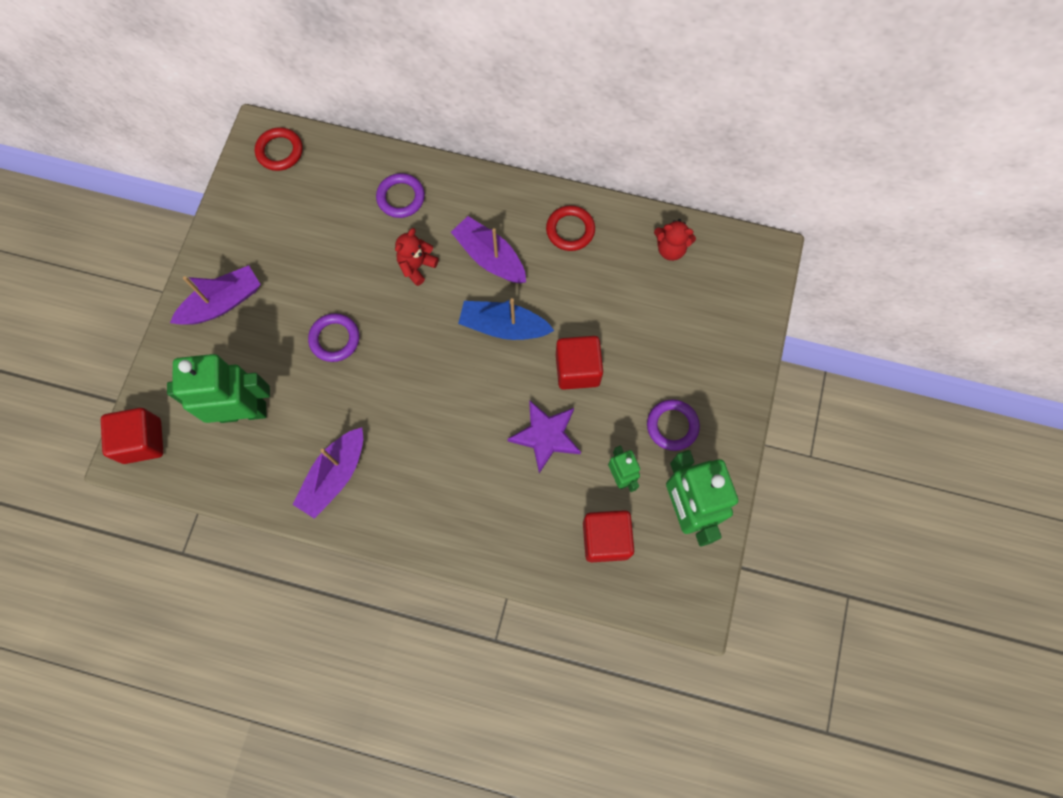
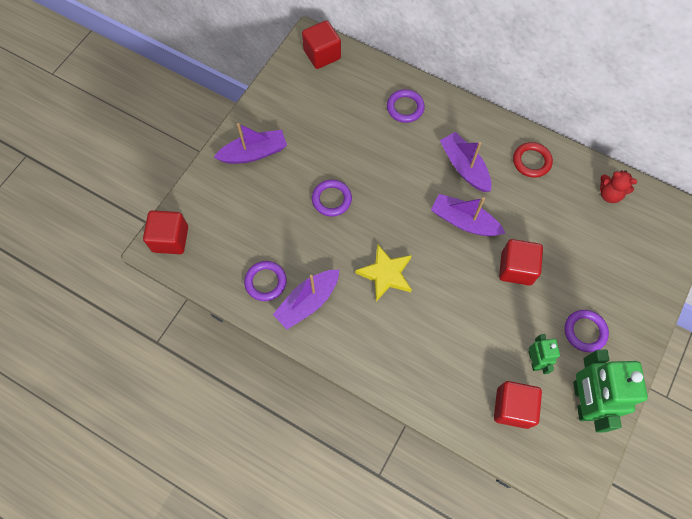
camera: 15 degrees right, 5 degrees down
green robot [167,354,270,423] -> none
red ring [255,127,303,171] -> red cube [302,20,341,69]
red teddy bear [395,228,439,286] -> none
blue boat [458,298,555,340] -> purple boat [431,194,505,236]
purple star [507,400,581,473] -> none
none -> purple ring [244,261,287,301]
none -> yellow star [355,244,412,301]

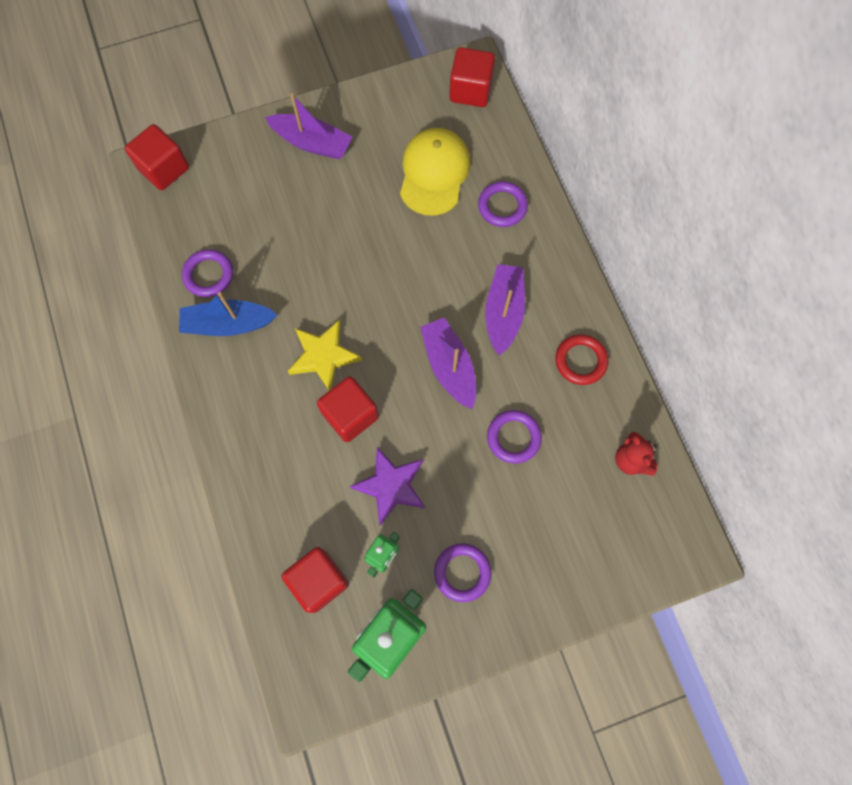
camera: 40 degrees right, 5 degrees up
purple boat [273,270,339,330] -> blue boat [179,292,277,336]
purple ring [312,180,352,216] -> purple ring moved to [487,410,542,463]
red cube [499,239,543,285] -> red cube moved to [317,376,379,442]
none -> purple star [350,447,425,525]
none -> yellow cap [400,128,470,216]

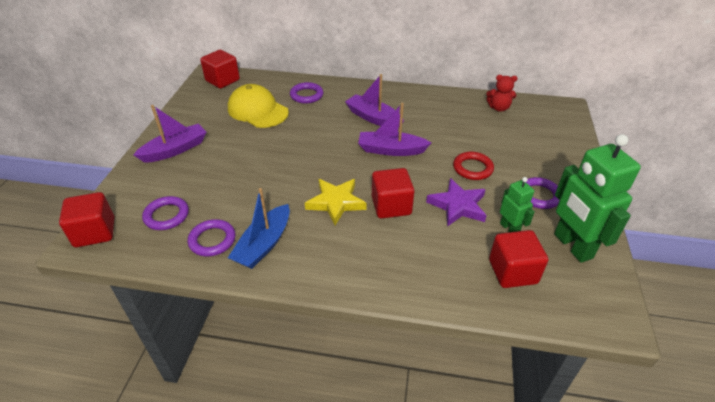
camera: 60 degrees left, 30 degrees down
purple ring [487,410,542,463] -> purple ring moved to [142,196,189,230]
red ring [555,334,608,385] -> red ring moved to [453,152,494,180]

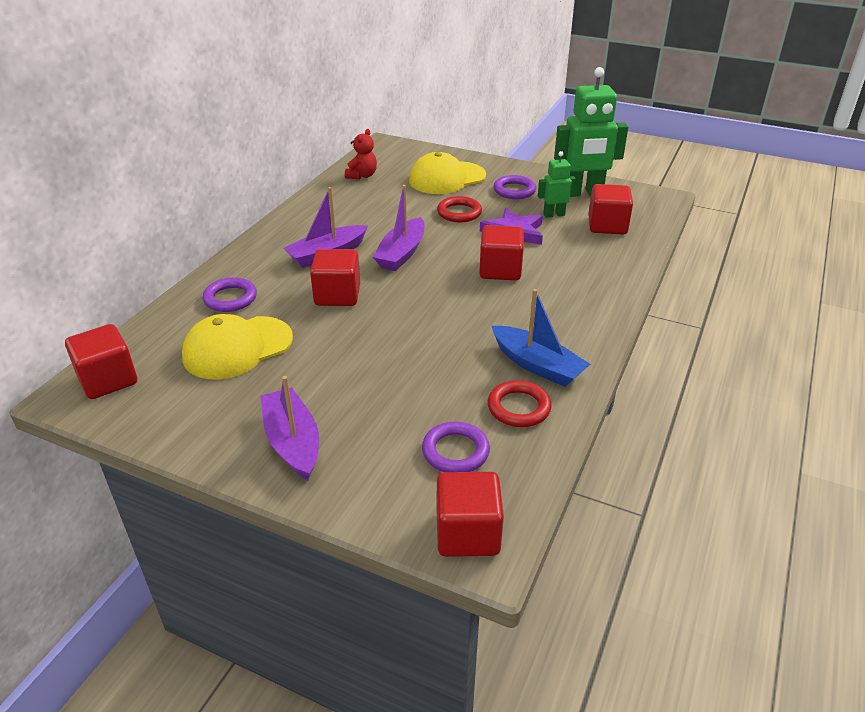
camera: 75 degrees left, 5 degrees down
purple ring [188,219,235,257] -> red ring [488,380,552,427]
yellow star [305,179,367,225] -> none
none -> red cube [310,249,360,306]
none -> yellow cap [409,152,486,194]

